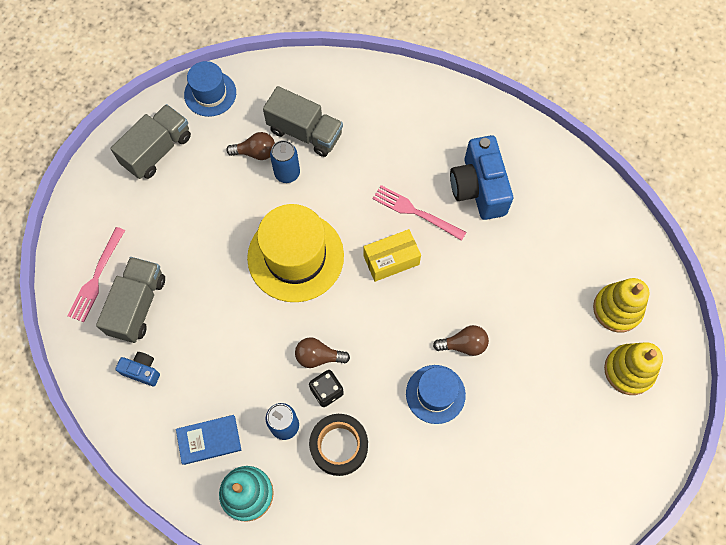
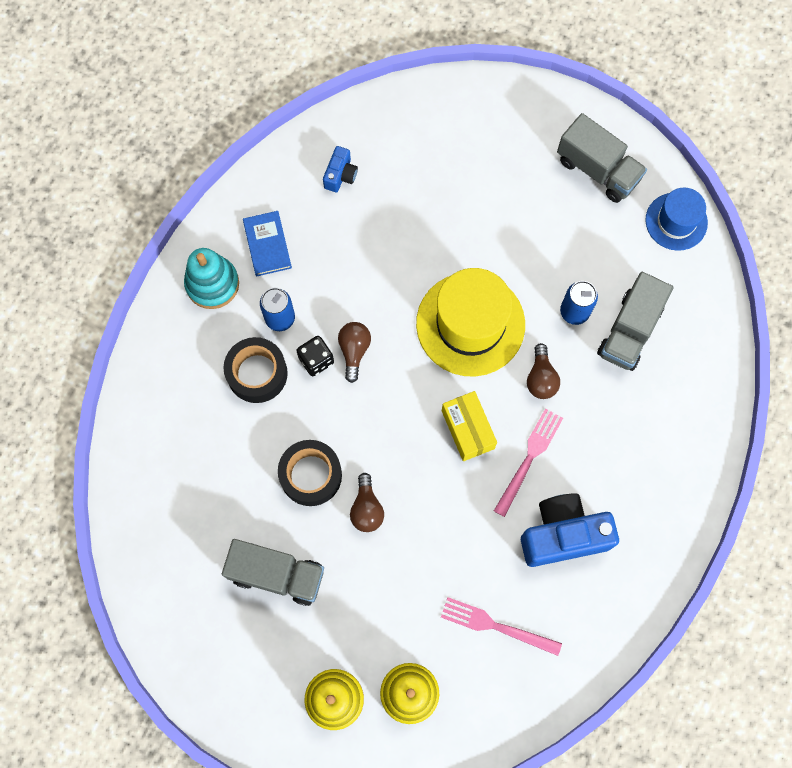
camera: 90 degrees right, 5 degrees up
pink fork [68,227,125,322] -> pink fork moved to [441,597,562,656]
grey truck [96,257,165,343] -> grey truck moved to [222,539,324,606]
brown light bulb [226,132,275,160] -> brown light bulb moved to [527,343,560,399]
blue hat [406,365,466,424] -> black tape [278,440,342,506]

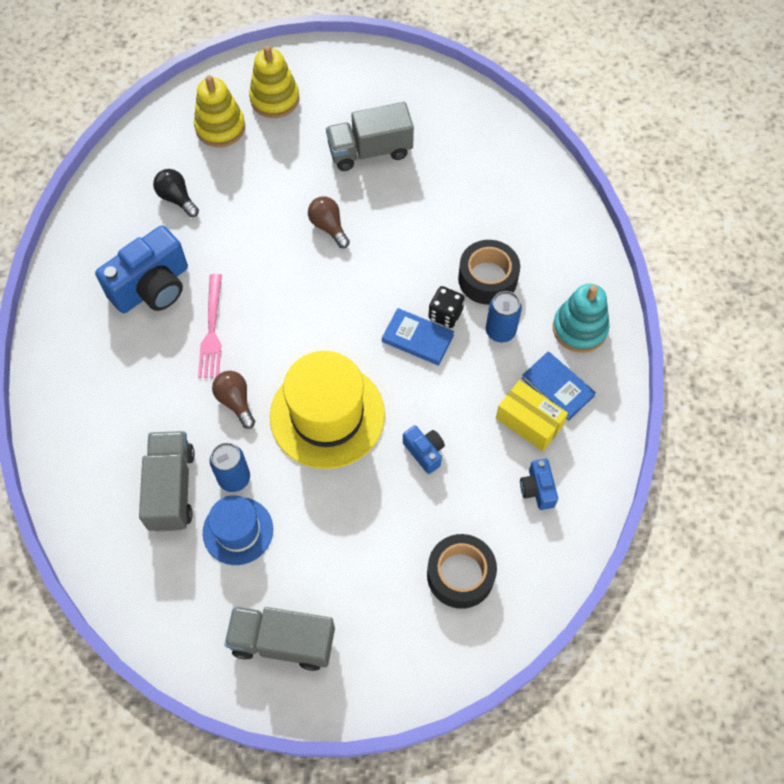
camera: 150 degrees right, 10 degrees down
black tape [278,440,342,506] -> black tape moved to [427,534,497,609]
brown light bulb [338,322,371,383] -> blue book [382,308,455,366]
pink fork [441,597,562,656] -> black light bulb [153,169,199,217]
yellow box [442,391,497,461] -> yellow box moved to [496,380,568,451]
blue hat [645,187,708,251] -> blue hat moved to [203,495,273,565]
none -> blue camera [403,425,445,474]

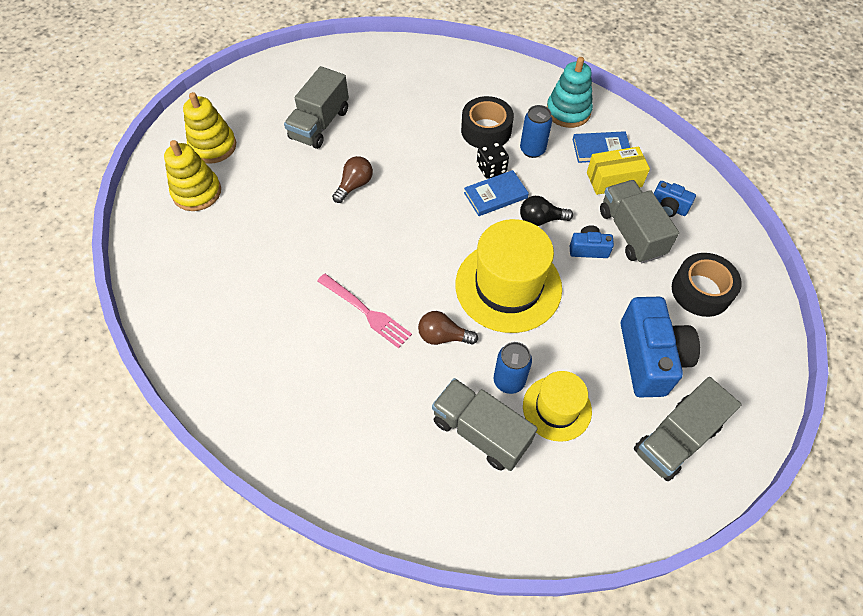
camera: 50 degrees left, 5 degrees down
blue camera [95,225,188,313] -> blue camera moved to [621,297,700,397]
black light bulb [153,169,199,217] -> black light bulb moved to [520,196,573,226]
blue hat [203,495,273,565] -> yellow hat [523,371,592,442]
brown light bulb [308,196,350,248] -> brown light bulb turned 120 degrees clockwise [332,156,373,203]
none -> grey truck [600,180,679,263]

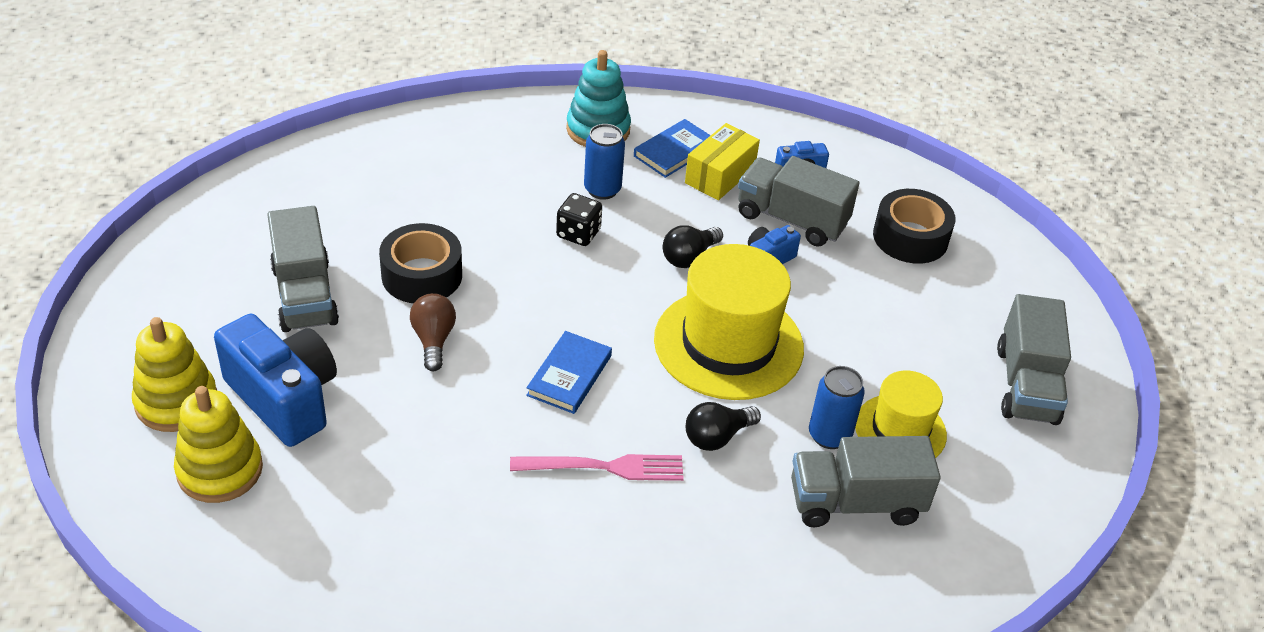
camera: 45 degrees left, 15 degrees down
brown light bulb [418,311,478,345] -> black light bulb [686,402,761,451]
black tape [461,96,514,148] -> black tape moved to [379,223,462,303]
blue book [464,170,529,216] -> blue book moved to [526,331,612,414]
blue camera [621,297,700,397] -> blue camera moved to [214,314,337,447]

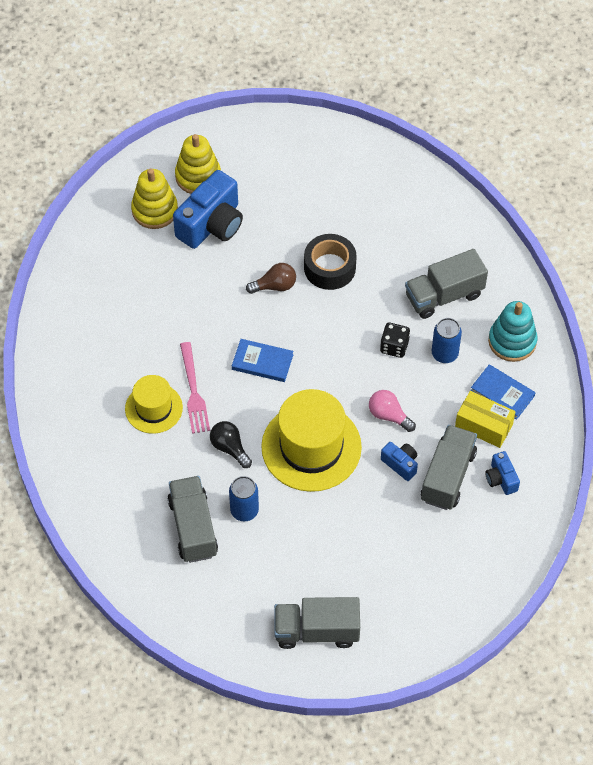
camera: 85 degrees right, 15 degrees up
grey truck [267,206,339,332] -> grey truck moved to [405,249,488,319]
black light bulb [663,225,723,268] -> pink light bulb [369,390,416,432]
yellow hat [855,371,947,458] -> yellow hat moved to [125,375,183,434]
black tape [873,189,956,264] -> none

